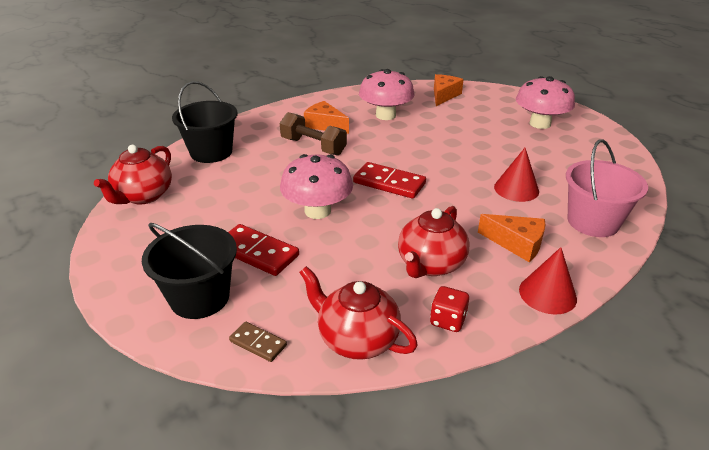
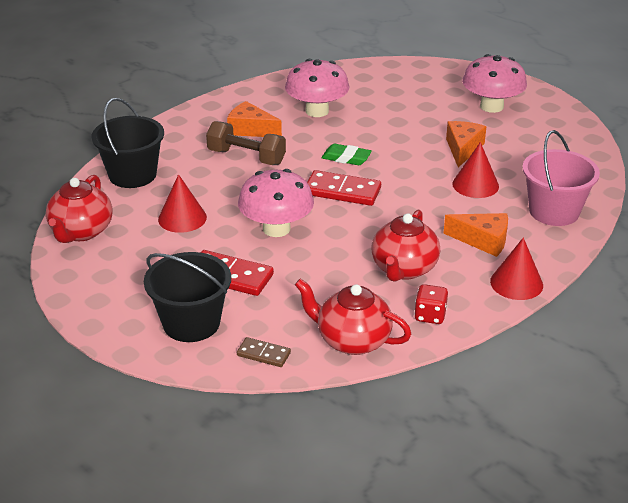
camera: 10 degrees left, 0 degrees up
orange cheese [434,74,464,106] -> orange cheese moved to [446,121,487,167]
none -> red cone [158,174,207,233]
none -> green eraser [322,144,372,165]

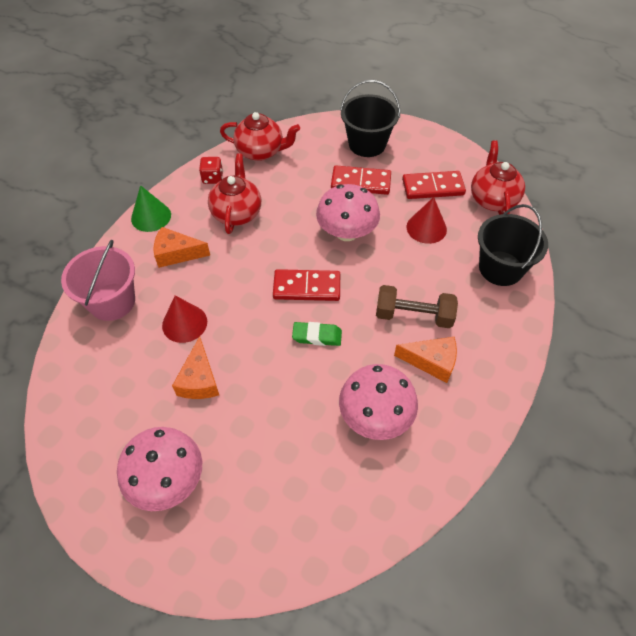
camera: 165 degrees right, 20 degrees up
brown domino [237,337,291,367] -> none
red cone [490,238,543,300] -> green cone [131,185,171,232]
none -> red domino [402,171,466,199]

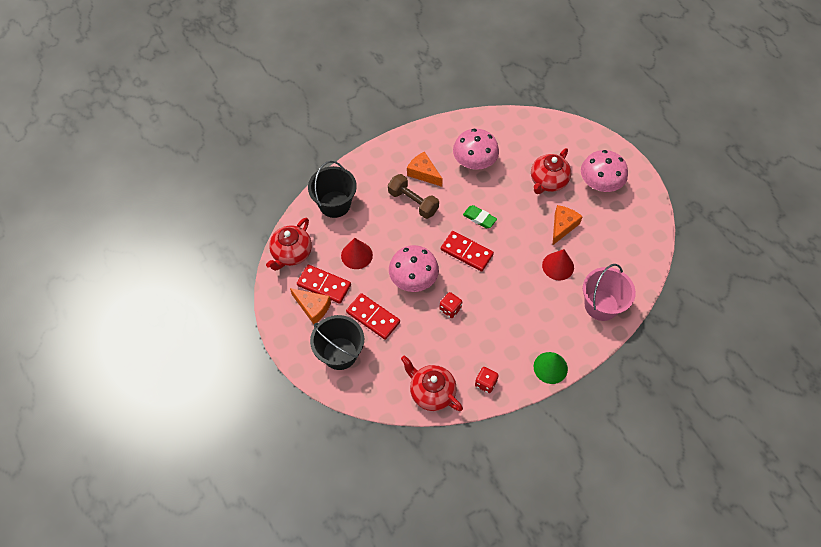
camera: 150 degrees left, 5 degrees up
orange cheese [153,227,210,268] -> orange cheese moved to [290,288,331,324]
red teapot [208,153,261,234] -> red teapot moved to [531,148,571,194]
none -> red dice [439,292,462,318]

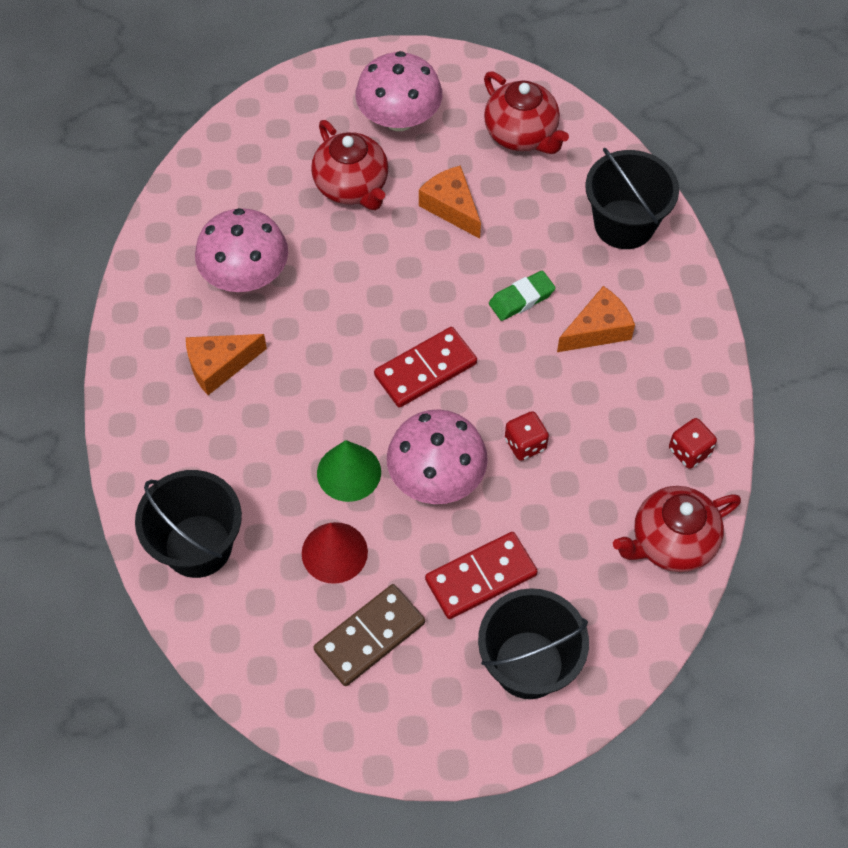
camera: 65 degrees left, 0 degrees up
red teapot [266,218,312,271] -> red teapot moved to [484,71,569,154]
orange cheese [290,288,331,324] -> orange cheese moved to [557,286,635,352]
red domino [297,265,351,304] -> brown domino [313,584,425,686]
brown dumbbell [388,174,439,219] -> none
green eraser [463,205,497,229] -> green eraser moved to [489,271,556,321]
green cone [534,352,568,384] -> green cone moved to [317,440,381,502]
red cone [542,249,574,280] -> none
pink bucket [583,264,636,321] -> black bucket [585,148,679,249]

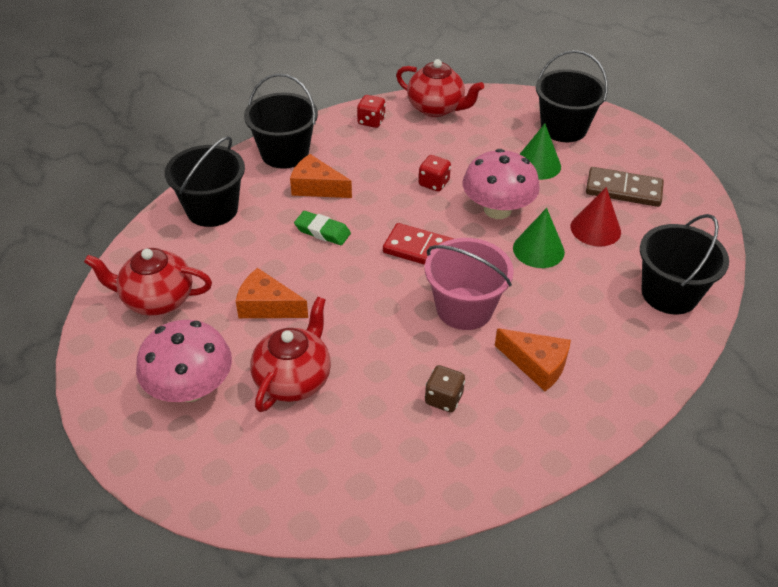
camera: 125 degrees left, 15 degrees down
pink mushroom [195,208,288,292] -> brown dice [425,365,465,412]
orange cheese [419,165,481,239] -> orange cheese turned 90 degrees clockwise [236,268,308,318]
red domino [425,532,538,619] -> green cone [520,124,561,180]
red teapot [484,71,569,154] -> red teapot turned 105 degrees counterclockwise [84,248,212,316]
none -> black bucket [244,73,318,169]
none -> pink bucket [425,238,514,330]

